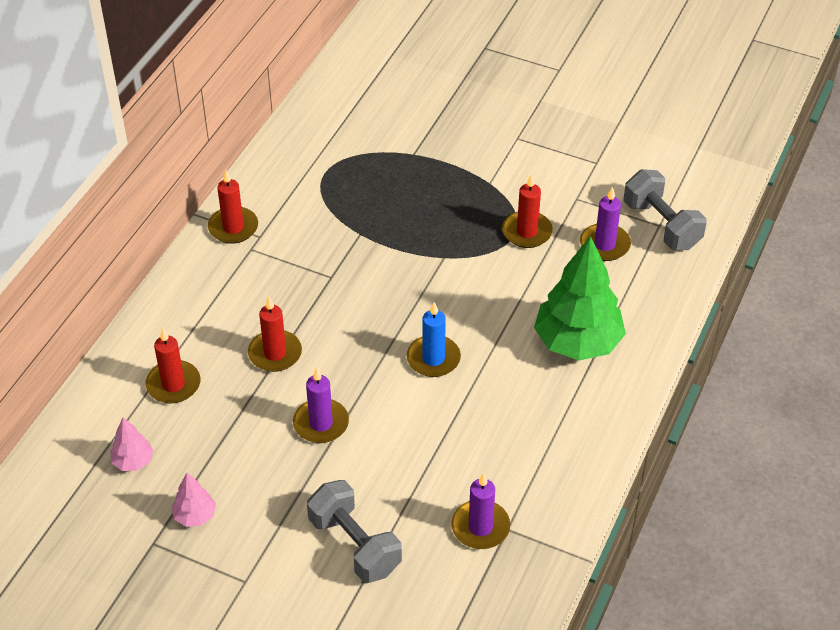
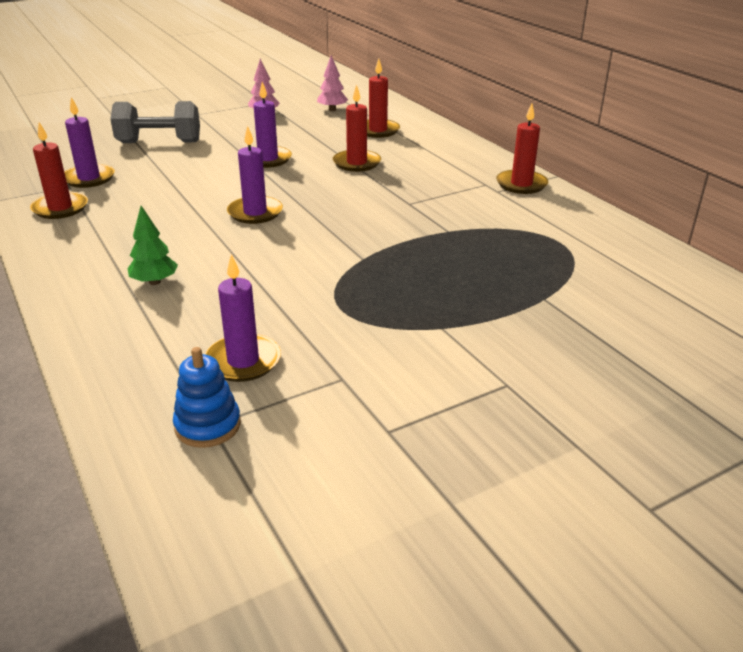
camera: 125 degrees right, 15 degrees down
blue candle [407,302,461,377] -> purple candle [227,126,283,224]
red candle [502,174,553,248] -> red candle moved to [30,122,88,219]
green tree [534,236,626,360] -> green tree [127,206,178,285], size x0.45
grey dumbbell [624,169,707,250] -> blue stacking toy [173,347,241,448]

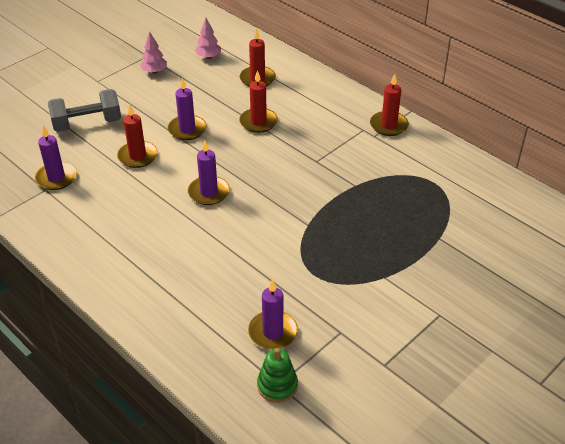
camera: 15 degrees left, 10 degrees up
red candle [30,122,88,219] -> red candle moved to [117,104,158,168]
green tree [127,206,178,285] -> none
blue stacking toy [173,347,241,448] -> green stacking toy [257,348,298,403]

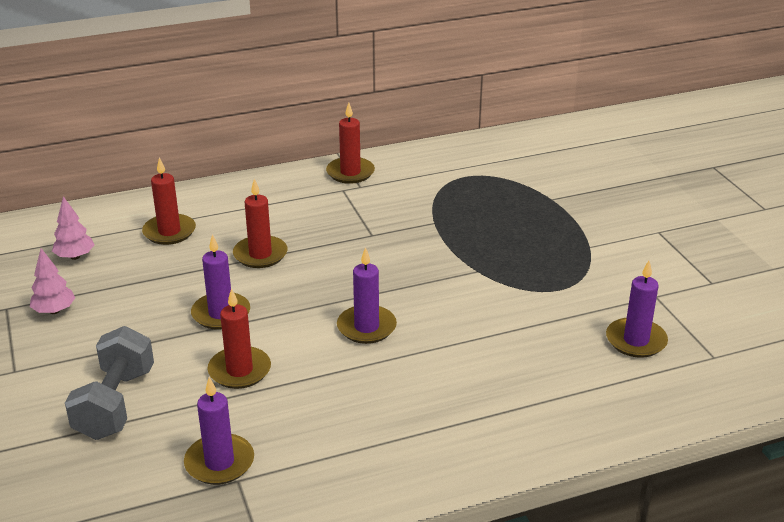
camera: 65 degrees left, 10 degrees down
green stacking toy [257,348,298,403] -> none

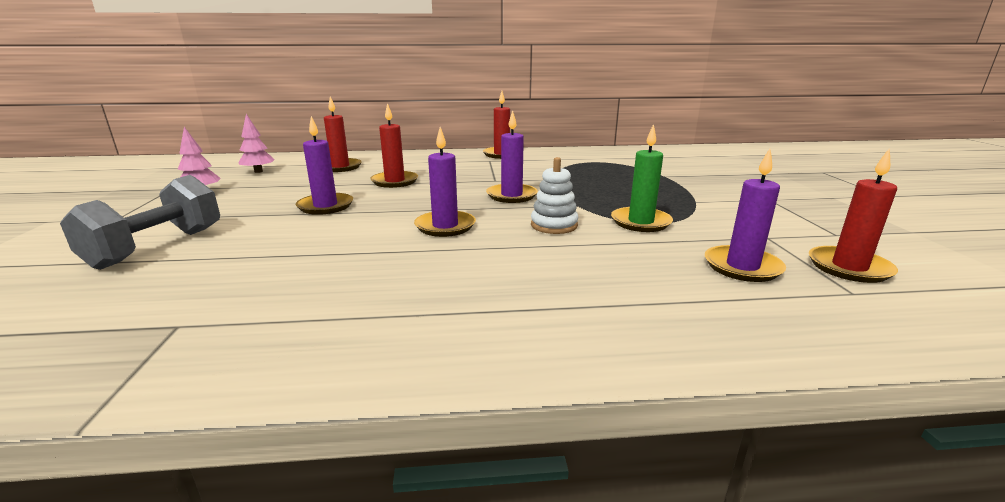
camera: 15 degrees right, 10 degrees down
purple candle [184,377,254,485] -> purple candle moved to [486,110,538,203]
red candle [207,288,271,389] -> red candle moved to [809,149,898,283]
none -> white stacking toy [531,157,578,234]
none -> green candle [611,124,673,232]

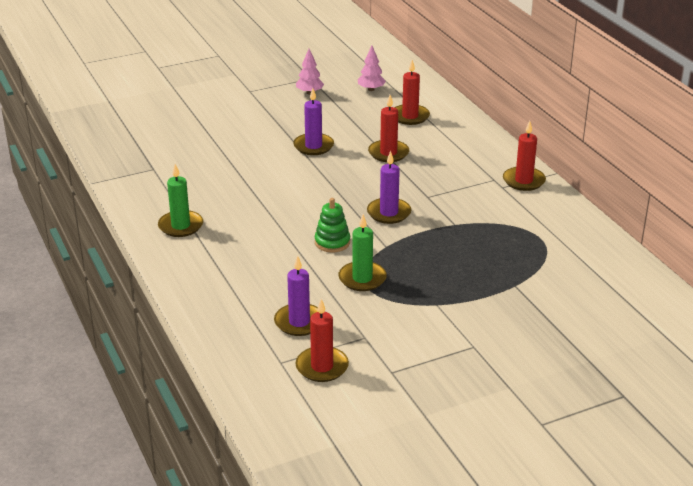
camera: 70 degrees right, 10 degrees up
grey dumbbell [60,175,220,270] -> none
purple candle [414,127,476,237] -> none
white stacking toy [531,157,578,234] -> green stacking toy [315,198,350,252]
none -> green candle [158,164,203,237]

